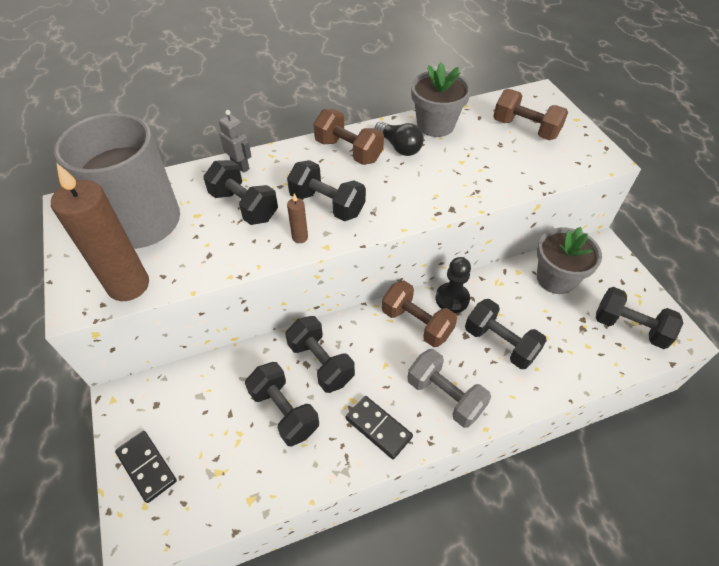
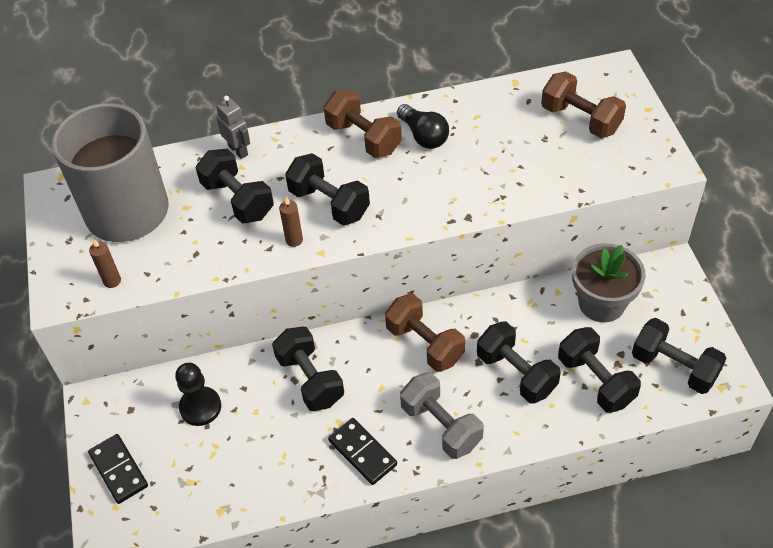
camera: 10 degrees right, 0 degrees up
brown candle [51,164,149,301] -> brown candle [89,239,121,288], size x0.42
black dumbbell [245,362,319,447] -> black dumbbell moved to [558,327,641,413]
grey flower pot [411,62,471,137] -> none
black pawn [435,257,471,313] -> black pawn moved to [175,363,221,426]

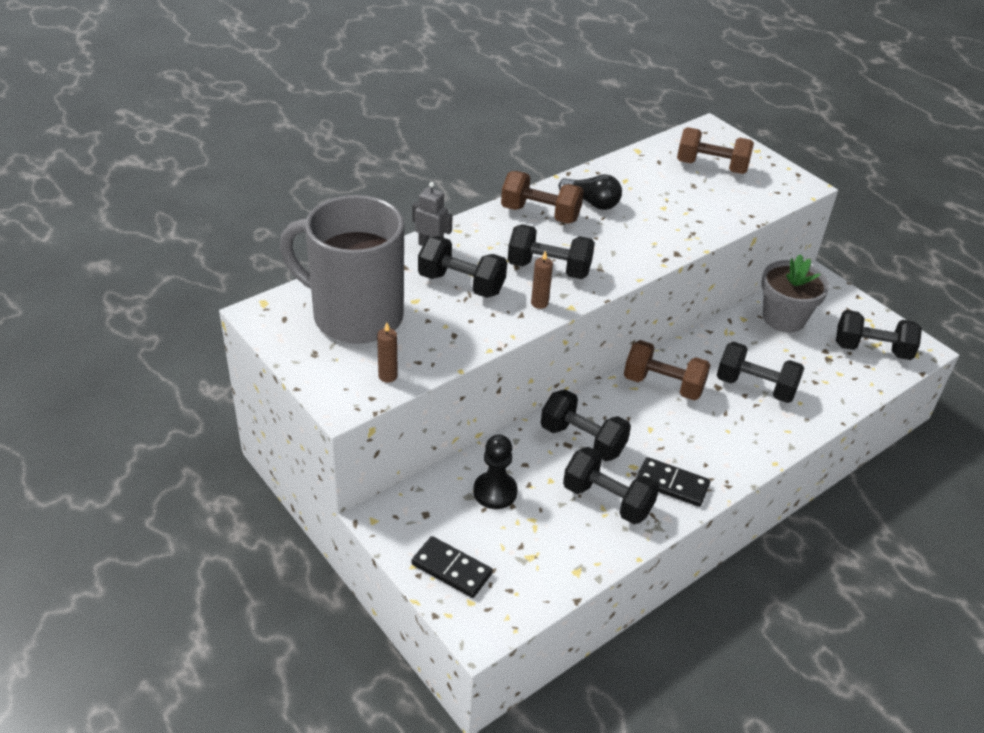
camera: 30 degrees left, 10 degrees down
grey dumbbell [400,372,484,459] -> none
black dumbbell [558,327,641,413] -> black dumbbell moved to [563,447,659,524]

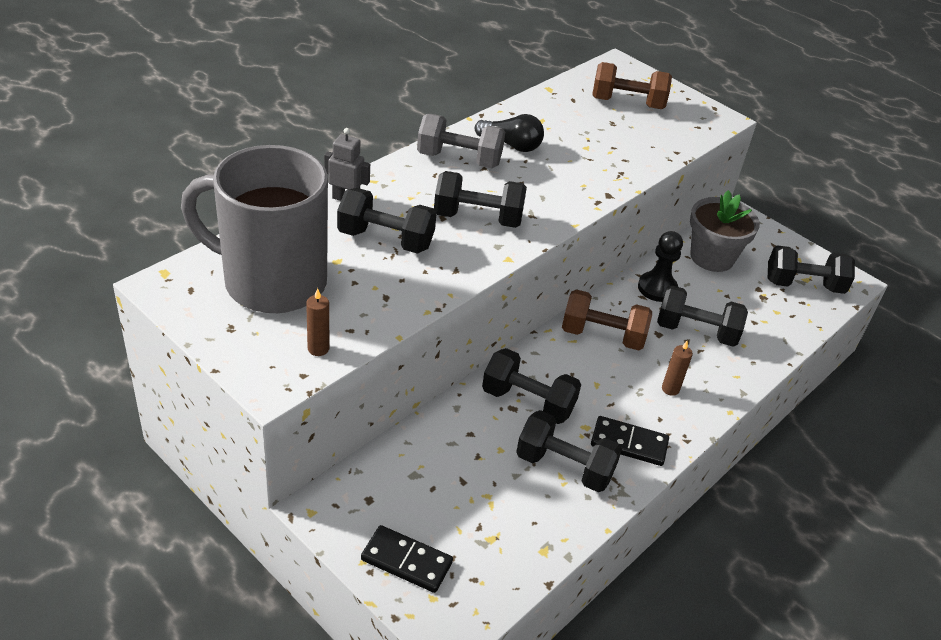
camera: 10 degrees left, 0 degrees up
black pawn [473,435,518,509] -> black pawn moved to [638,231,683,302]
brown dumbbell [501,171,584,224] -> grey dumbbell [417,114,505,168]
brown candle [531,251,553,309] -> brown candle moved to [662,341,693,396]

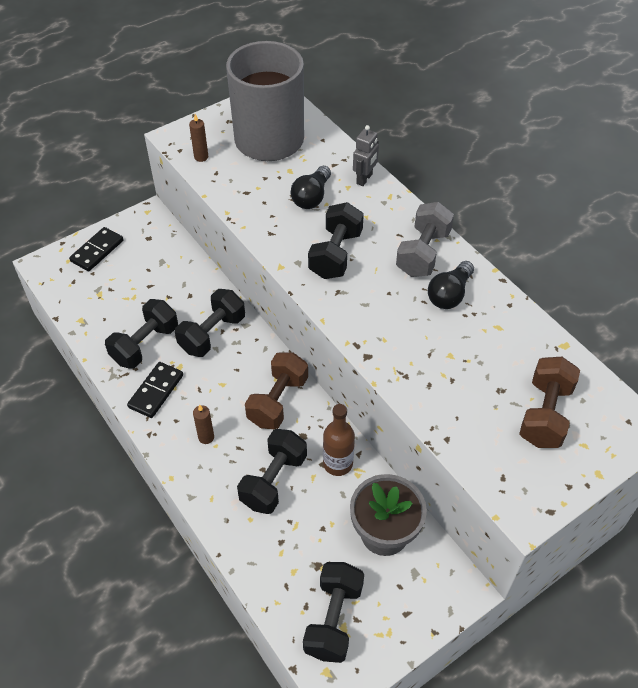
camera: 105 degrees right, 10 degrees up
black dumbbell [337,188,437,254] -> black light bulb [291,166,331,209]
black pawn [638,231,683,302] -> brown bottle [323,404,355,476]

